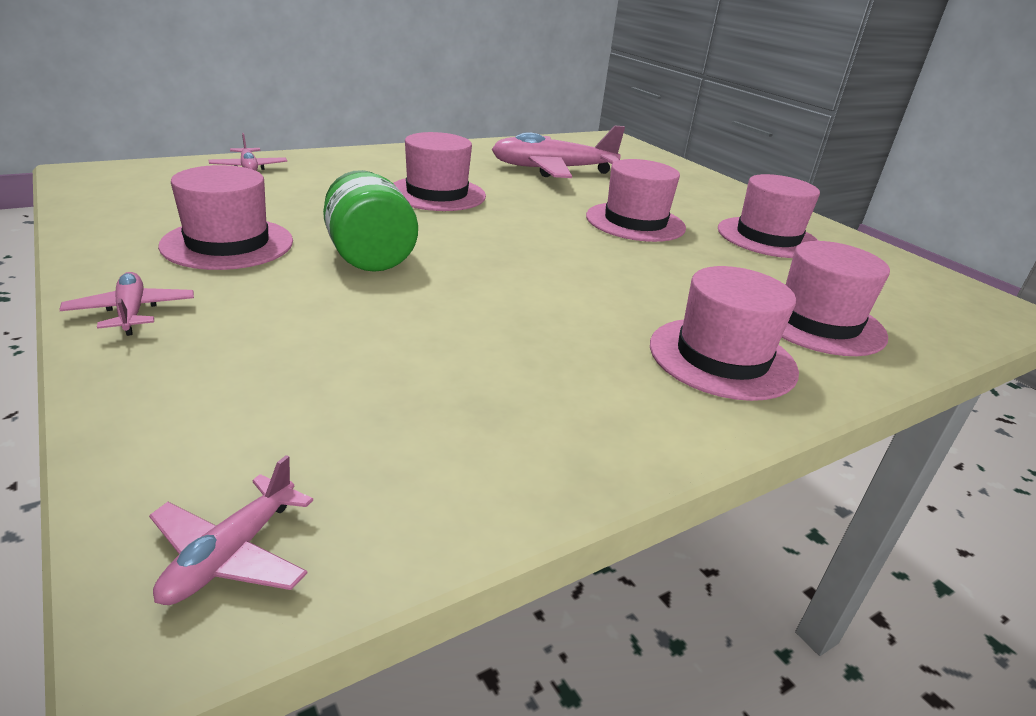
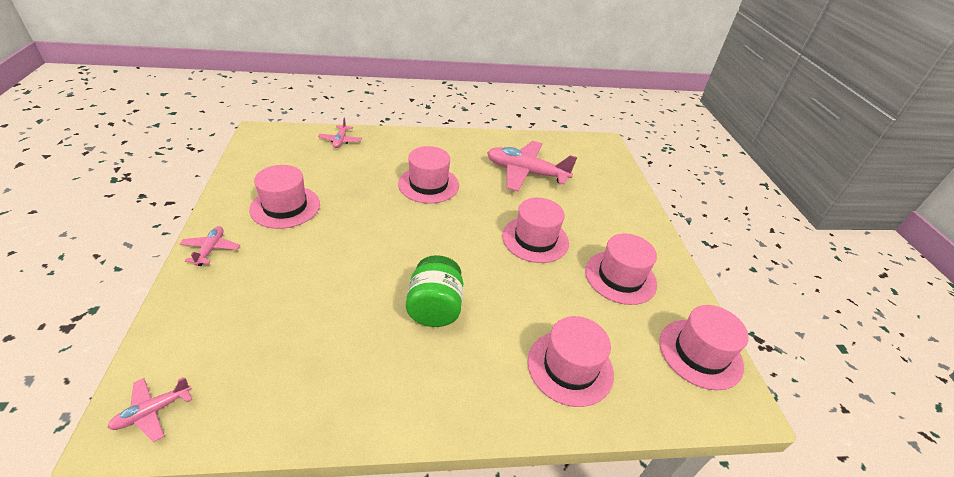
camera: 25 degrees right, 10 degrees up
green jar [323,170,418,272] -> green jar moved to [406,255,463,327]
pink hat [650,266,799,401] -> pink hat moved to [659,305,749,390]

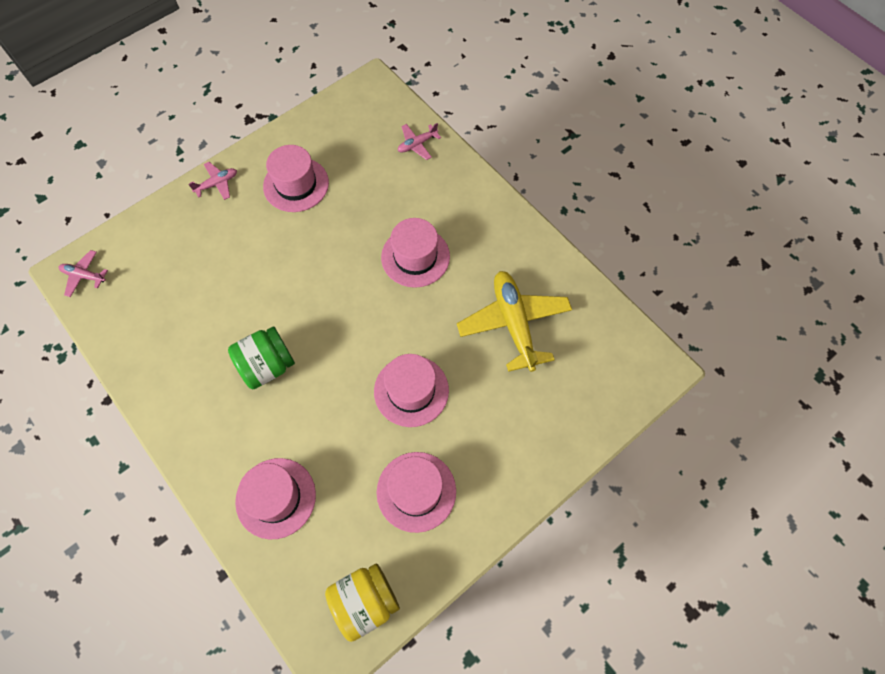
camera: 60 degrees right, 25 degrees up
pink plane [487,141,577,192] -> yellow plane [457,271,572,372]
pink hat [659,305,749,390] -> yellow jar [325,563,400,642]

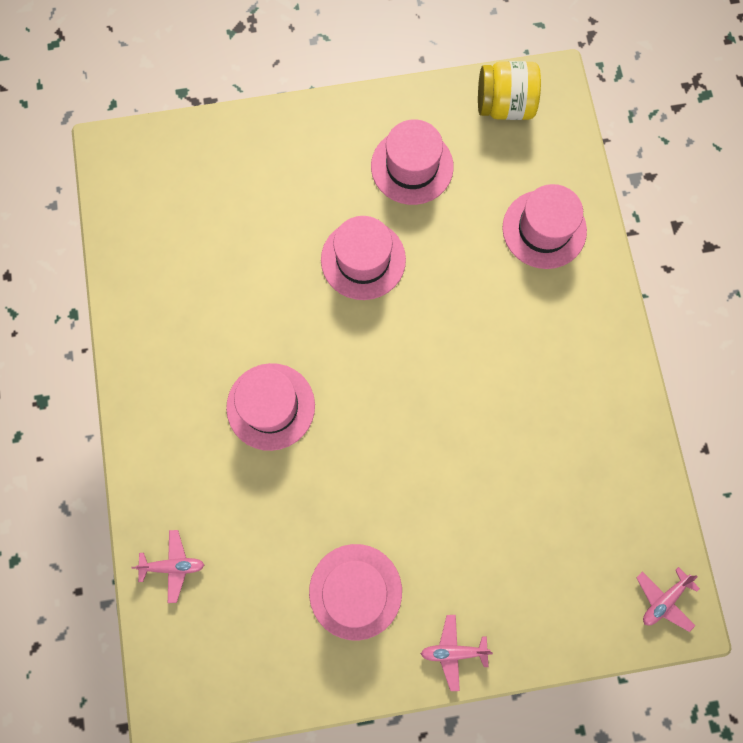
camera: 150 degrees left, 10 degrees up
pink plane [59,250,108,297] -> pink plane turned 90 degrees clockwise [636,567,700,632]
green jar [228,326,295,389] -> none
yellow plane [457,271,572,372] -> none

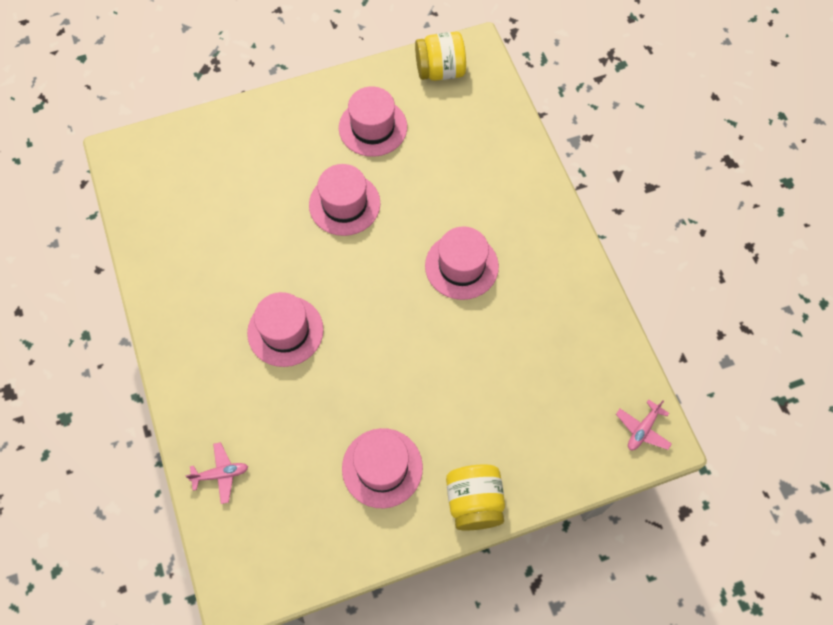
camera: 10 degrees left, 10 degrees down
pink plane [421,615,493,691] -> yellow jar [446,465,505,531]
pink hat [502,184,587,269] -> pink hat moved to [425,226,499,300]

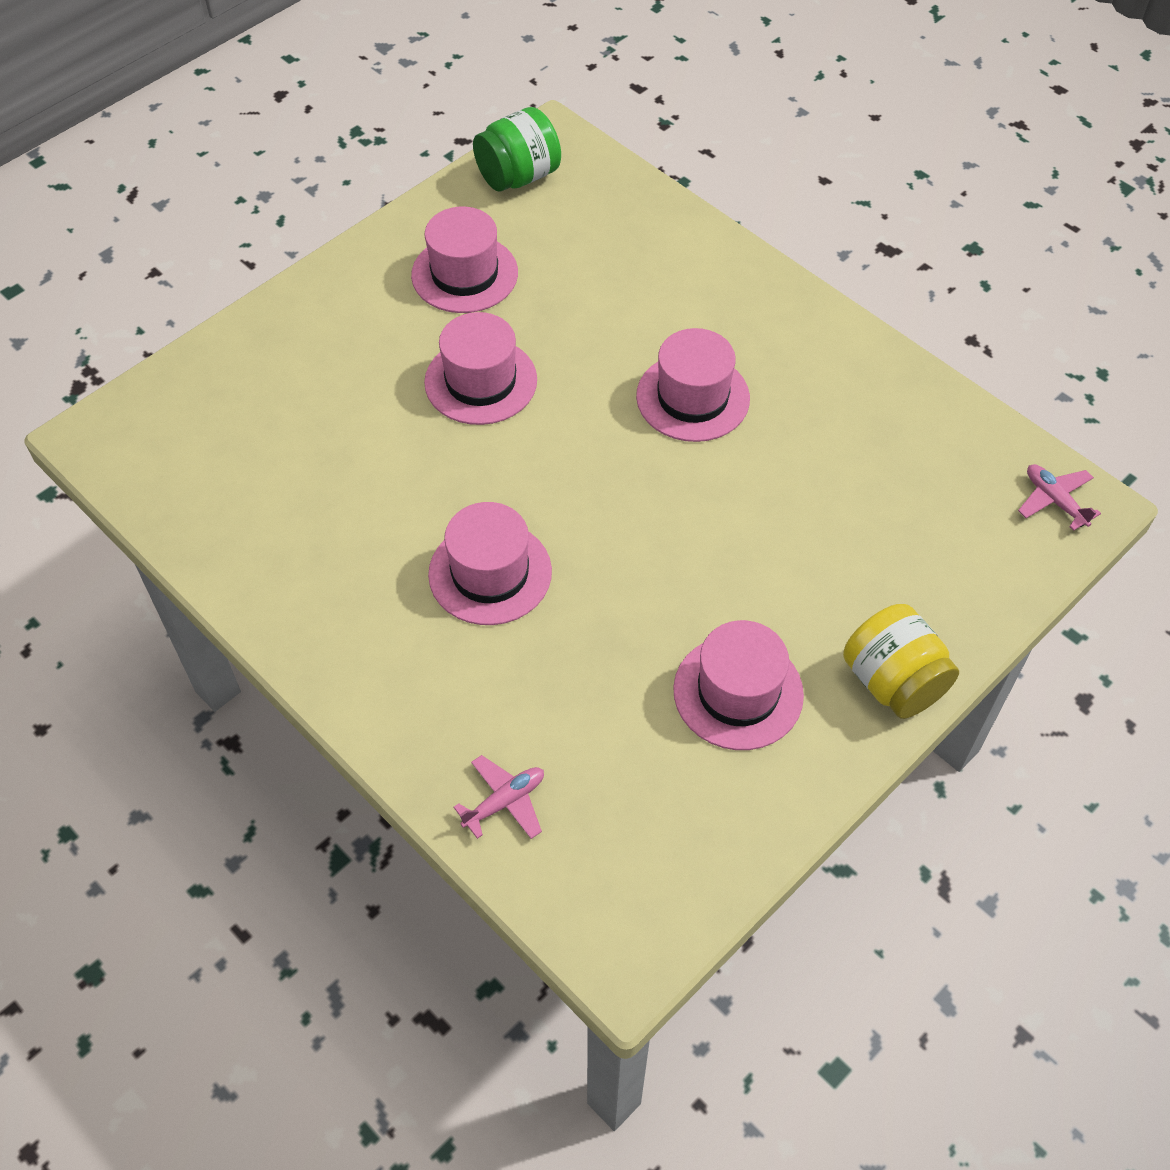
camera: 25 degrees left, 10 degrees down
yellow jar [415,32,466,81] -> green jar [473,107,561,192]
pink plane [616,399,672,450] -> pink plane turned 135 degrees clockwise [1018,464,1101,531]

